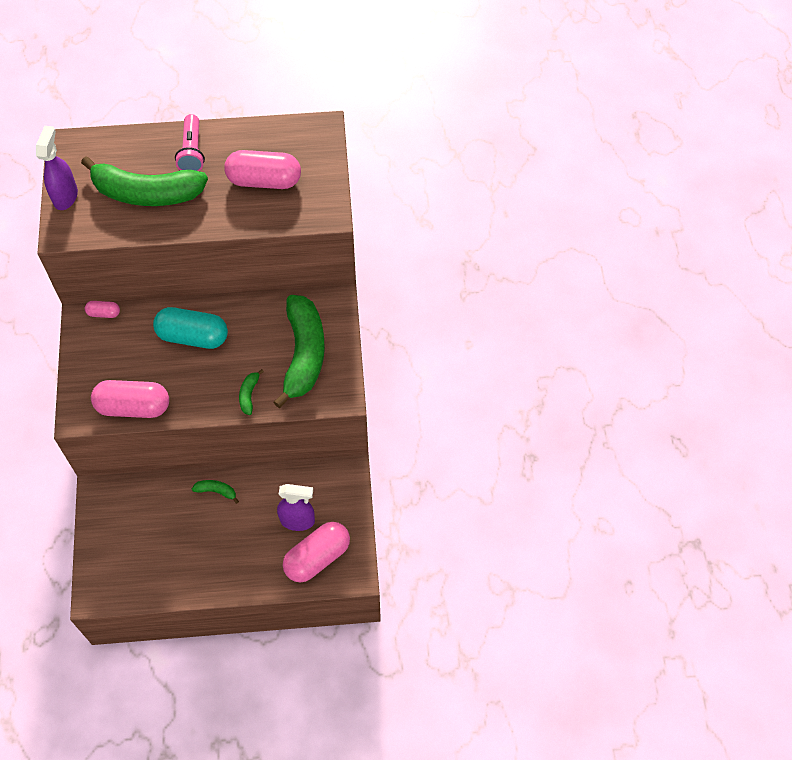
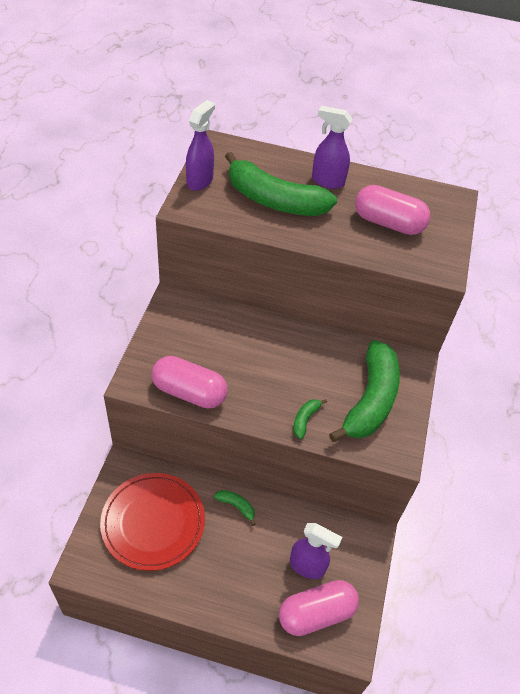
camera: 15 degrees right, 10 degrees down
pink capsule [85,301,120,318] -> none
turquoise capsule [153,307,228,349] -> none
pink flashlight [175,114,205,171] -> purple spray bottle [312,106,353,189]
none -> red plate [100,473,205,571]

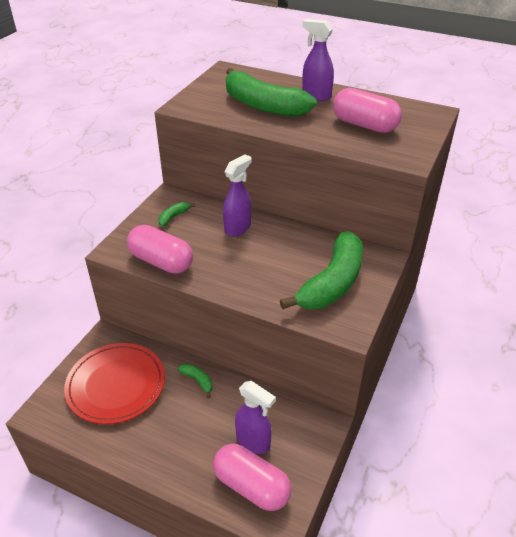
camera: 15 degrees right, 10 degrees down
purple spray bottle [186,100,215,191] -> purple spray bottle moved to [223,154,252,236]
pink capsule [279,580,359,636] -> pink capsule turned 45 degrees clockwise [213,444,292,511]
green banana [293,399,327,439] -> green banana moved to [158,202,195,227]

